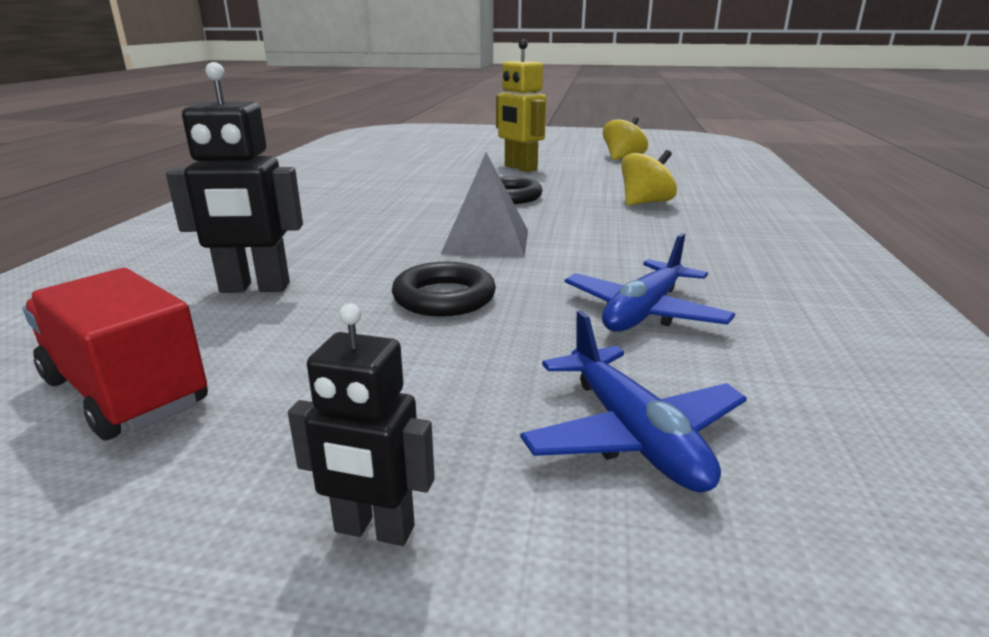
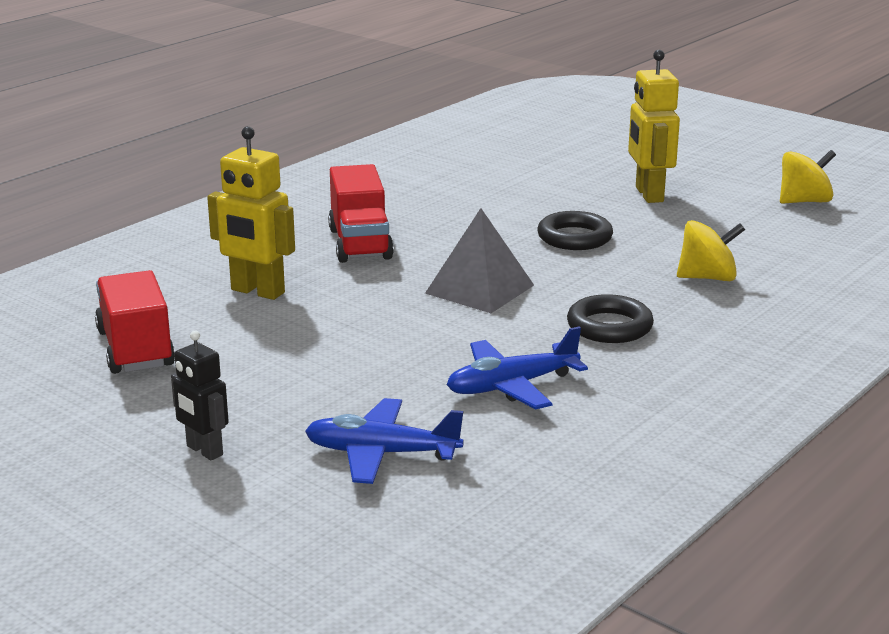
camera: 30 degrees right, 0 degrees up
black robot [166,62,303,293] -> yellow robot [207,126,295,300]
black ring [392,262,496,317] -> black ring moved to [567,294,654,343]
blue plane [520,310,747,492] -> blue plane turned 90 degrees clockwise [305,398,464,484]
none -> red truck [328,164,394,263]

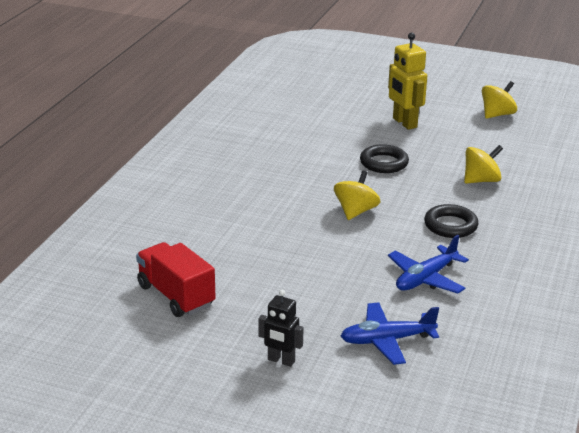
camera: 20 degrees left, 5 degrees up
yellow robot [207,126,295,300] -> none
red truck [328,164,394,263] -> none
grey pyramid [425,208,534,313] -> yellow spinning top [334,170,381,220]

